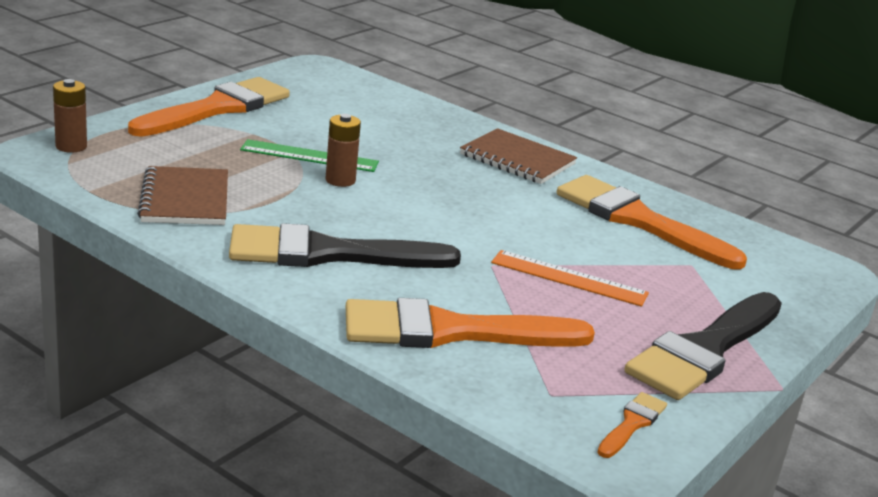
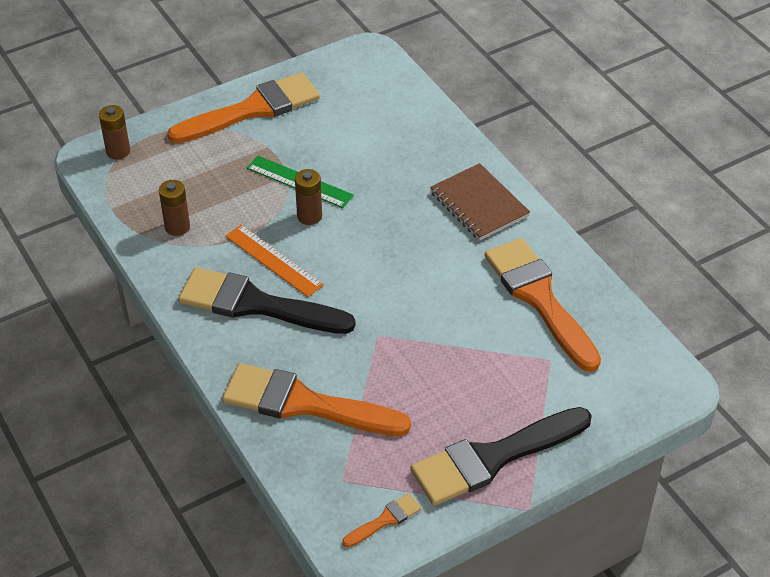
camera: 25 degrees right, 20 degrees up
brown notebook [137,166,228,225] -> brown battery [159,180,190,236]
orange ruler [491,250,649,307] -> orange ruler moved to [225,225,324,297]

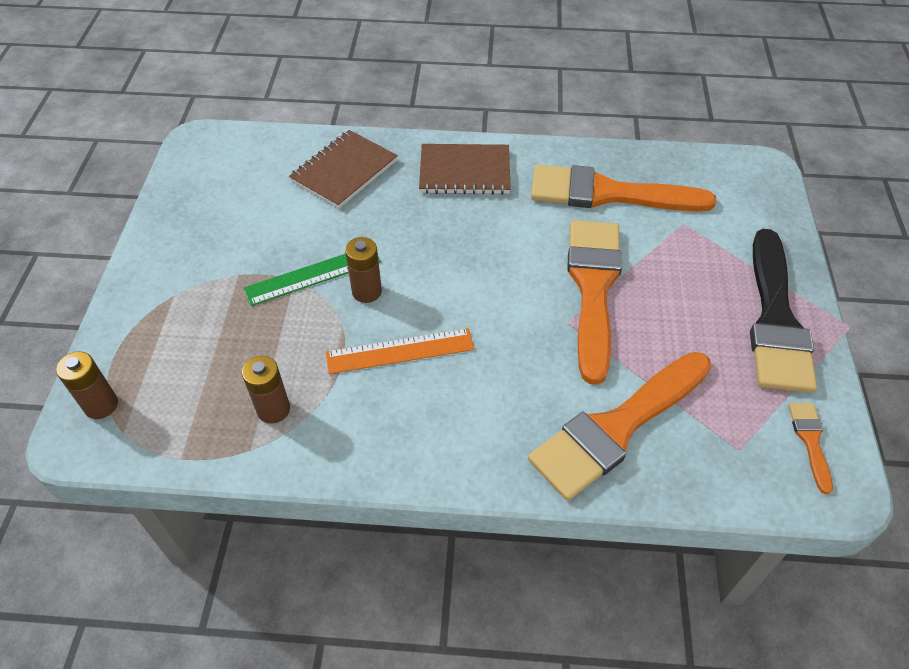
camera: 55 degrees left, 5 degrees up
orange brush [167,72,320,143] -> orange brush moved to [567,220,622,385]
black brush [178,267,356,334] -> none
none -> brown notebook [289,130,398,209]

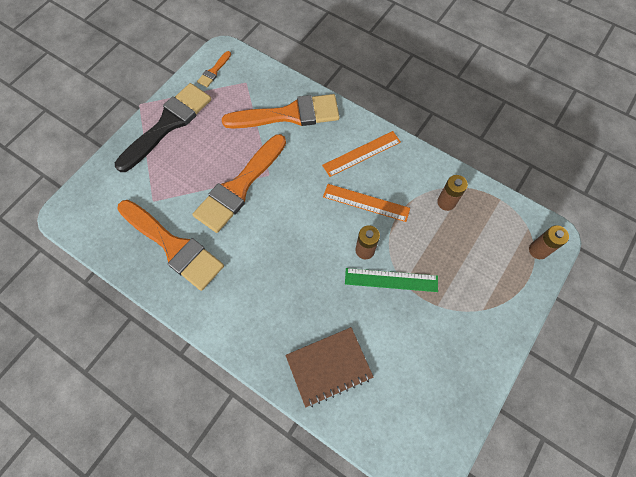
camera: 150 degrees left, 15 degrees up
brown notebook [419,144,511,195] -> none
none -> orange ruler [322,131,401,177]

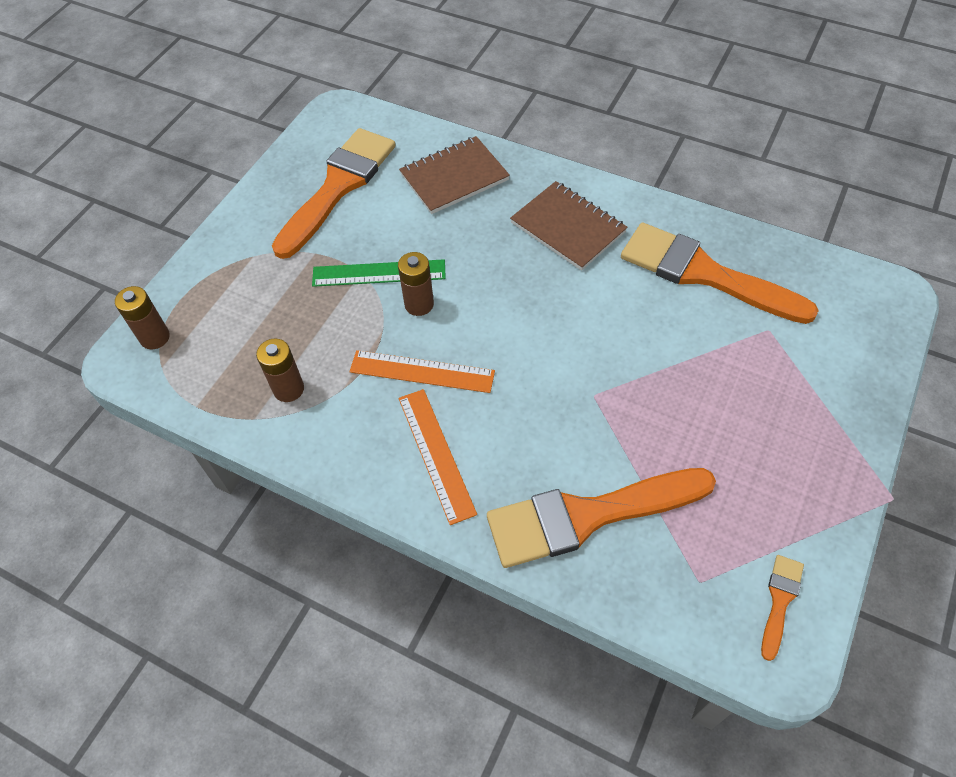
camera: 175 degrees right, 10 degrees down
black brush [115,83,212,172] -> none
orange brush [192,134,286,233] -> orange brush moved to [272,128,395,259]
orange ruler [322,131,401,177] -> orange ruler turned 75 degrees counterclockwise [399,389,477,525]
none -> brown notebook [510,181,628,271]

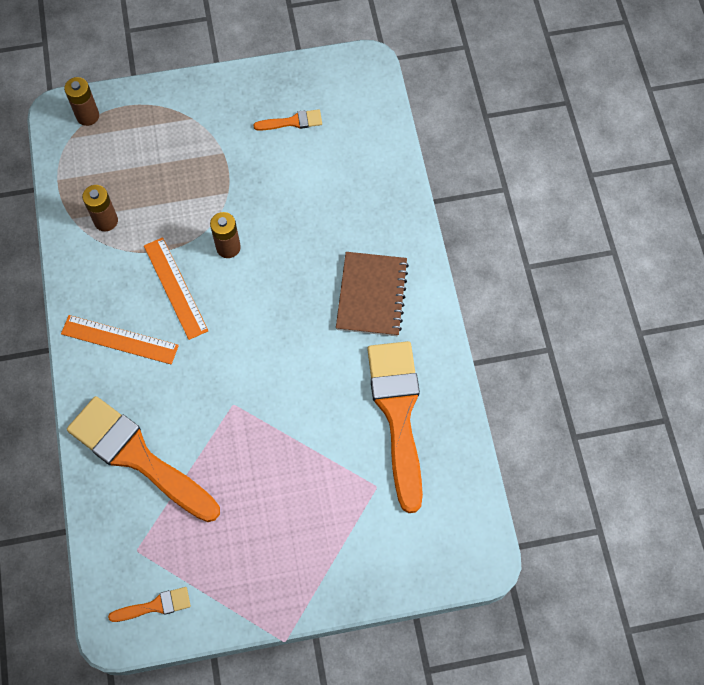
camera: 50 degrees right, 10 degrees up
orange brush [272,128,395,259] -> orange brush [253,109,322,131], size x0.44
green ruler [312,259,446,287] -> none
brown notebook [399,136,510,214] -> none
orange ruler [399,389,477,525] -> orange ruler turned 75 degrees clockwise [61,315,179,365]

